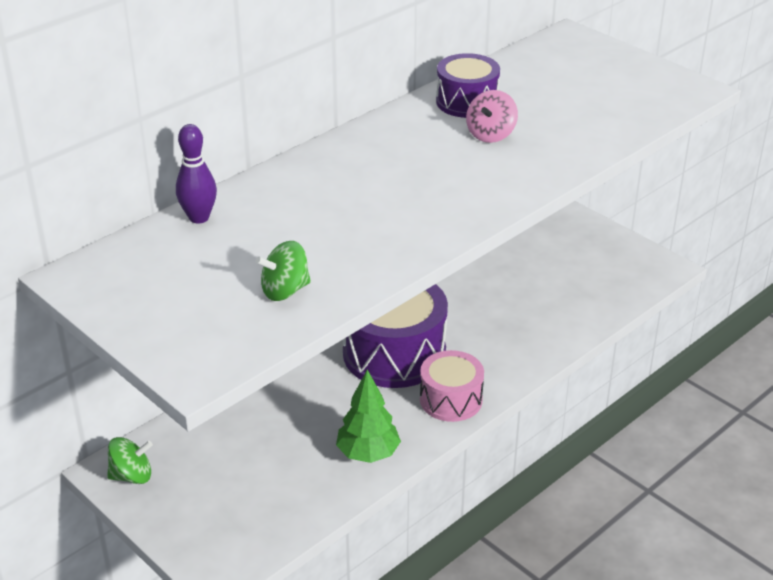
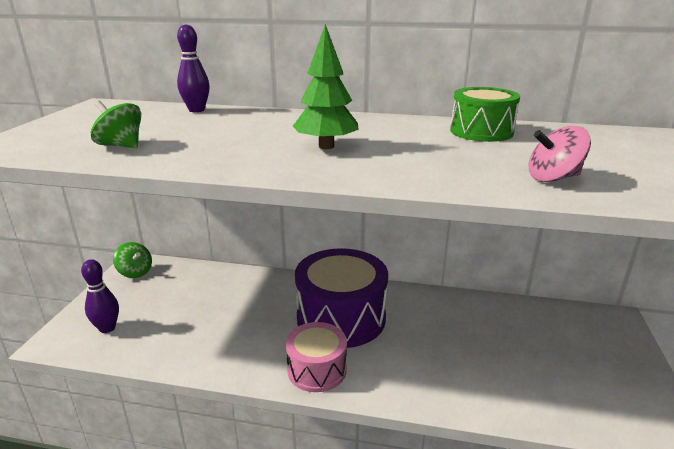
camera: 55 degrees right, 10 degrees down
green tree [336,370,401,463] -> green tree moved to [293,24,359,149]
purple drum [436,53,500,118] -> green drum [450,87,520,142]
pink spinning top [466,90,518,143] -> pink spinning top moved to [529,126,591,182]
none -> purple bowling pin [81,259,119,333]

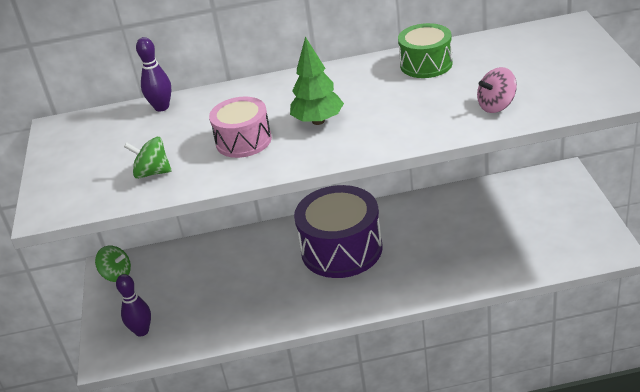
camera: 15 degrees left, 10 degrees up
pink drum [286,322,347,392] -> pink drum moved to [209,97,272,158]

